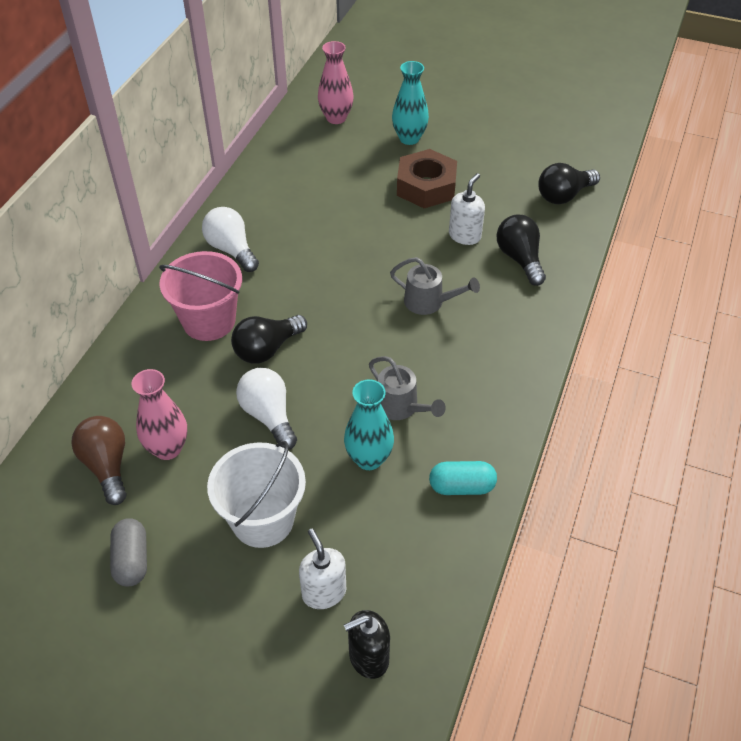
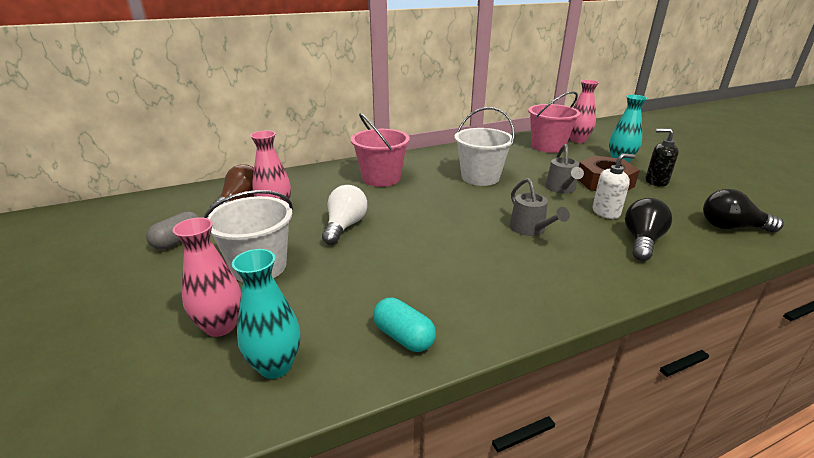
camera: 45 degrees right, 20 degrees down
white light bulb [202,207,259,272] -> none
black light bulb [231,315,307,364] -> none
white soap dispenser [299,528,346,609] -> pink vase [173,217,241,337]
turquoise vase [344,379,394,470] -> turquoise vase moved to [232,249,301,379]
black soap dispenser [344,610,390,679] -> black soap dispenser moved to [646,128,679,187]
grey watering can [369,356,446,420] -> grey watering can moved to [545,144,584,193]
none -> white bucket [455,107,515,186]
none -> pink bucket [528,91,581,153]

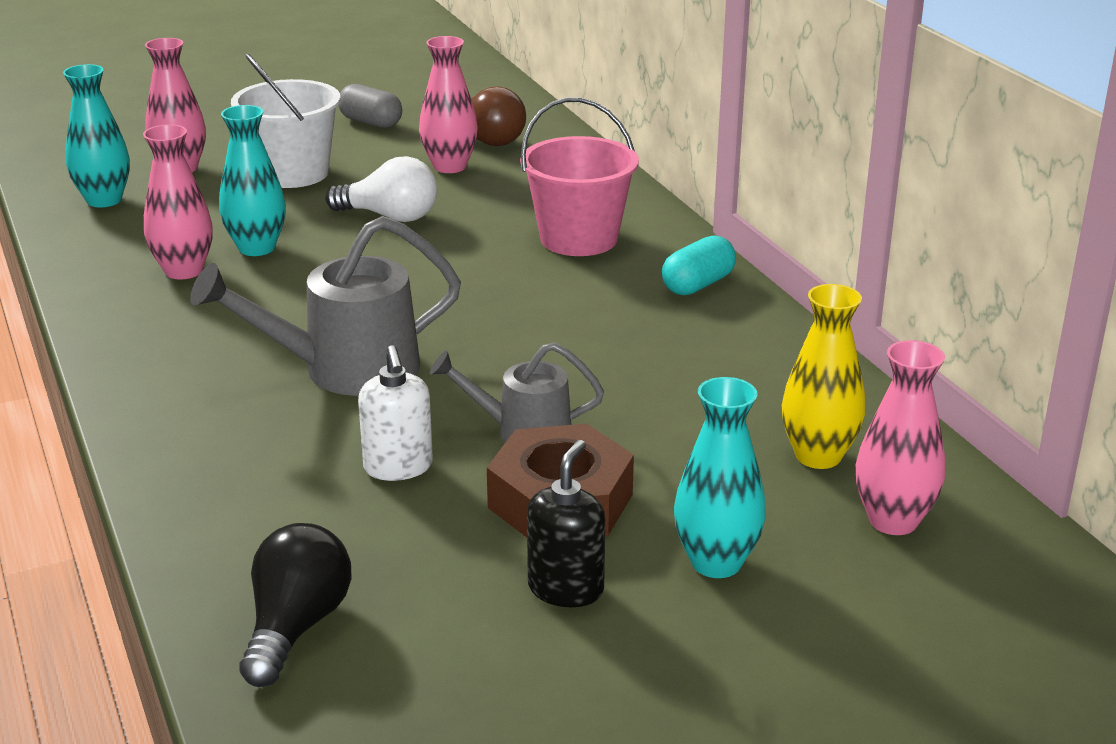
camera: 90 degrees right, 0 degrees up
turquoise capsule [373,298,436,352] -> turquoise capsule moved to [662,235,736,295]
white bucket [455,107,515,186] -> none
grey watering can [510,178,570,236] -> grey watering can [190,216,461,396], size x1.66
pink bucket [528,91,581,153] -> yellow vase [782,284,865,469]
black light bulb [625,198,672,261] -> none
none -> pink vase [143,124,213,279]
none -> turquoise vase [219,105,286,256]

